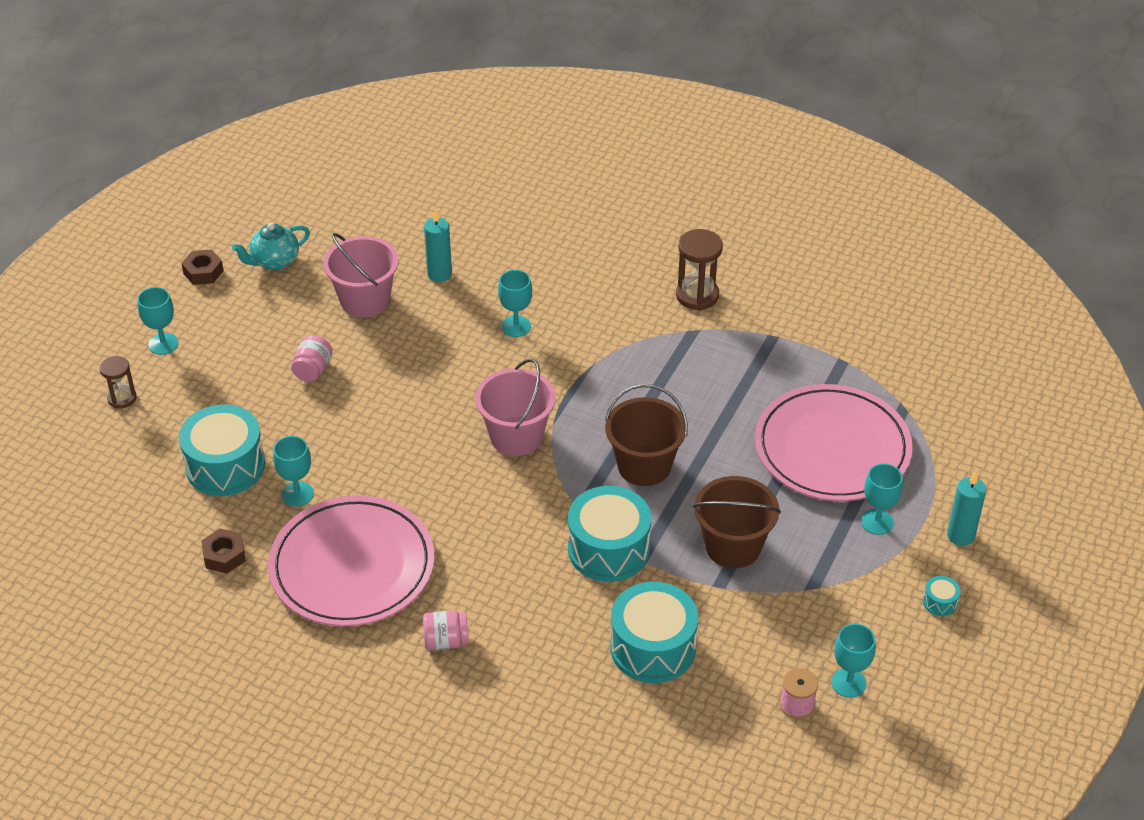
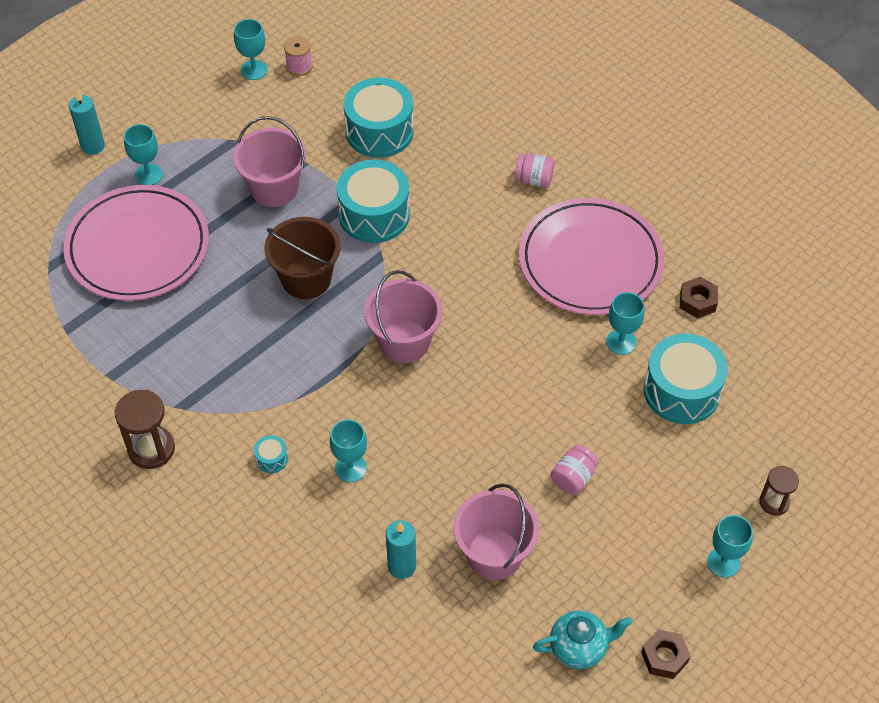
camera: 160 degrees left, 10 degrees up
brown bucket [693,476,781,568] -> pink bucket [233,116,306,207]
turquoise drum [923,576,960,616] -> turquoise drum moved to [254,435,288,473]

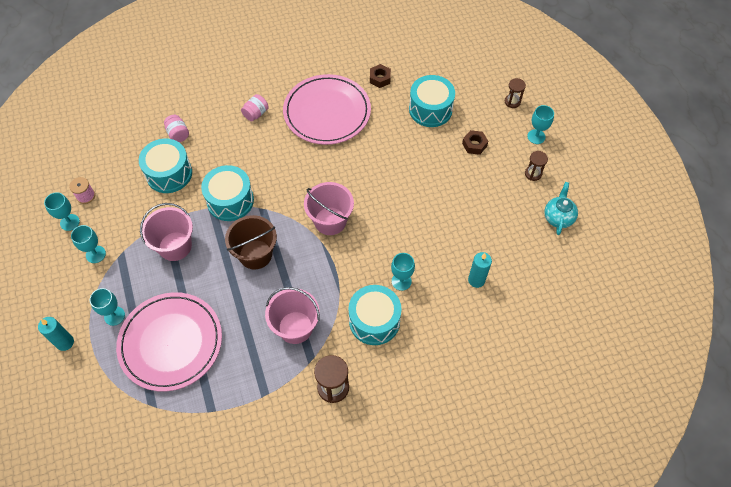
camera: 65 degrees left, 5 degrees up
turquoise drum [254,435,288,473] -> turquoise drum [348,285,402,345], size x2.44
pink bucket [453,484,539,580] -> pink bucket moved to [265,287,320,344]
pink jar [551,445,598,495] -> pink jar moved to [164,115,189,142]
turquoise goblet [606,292,644,355] -> turquoise goblet moved to [71,225,106,263]
brown nut [641,629,690,679] -> brown nut moved to [462,130,488,155]
none -> brown hourglass [525,151,548,181]

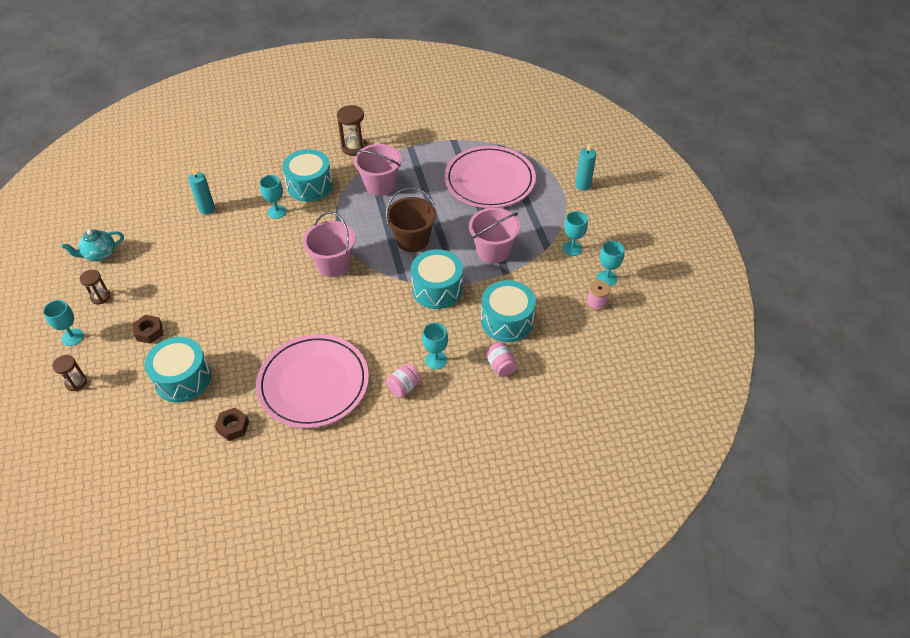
camera: 175 degrees left, 10 degrees down
turquoise goblet [90,288,125,326] -> turquoise goblet moved to [422,323,448,369]
turquoise teapot [544,182,578,235] -> turquoise teapot turned 45 degrees clockwise [61,230,124,261]

